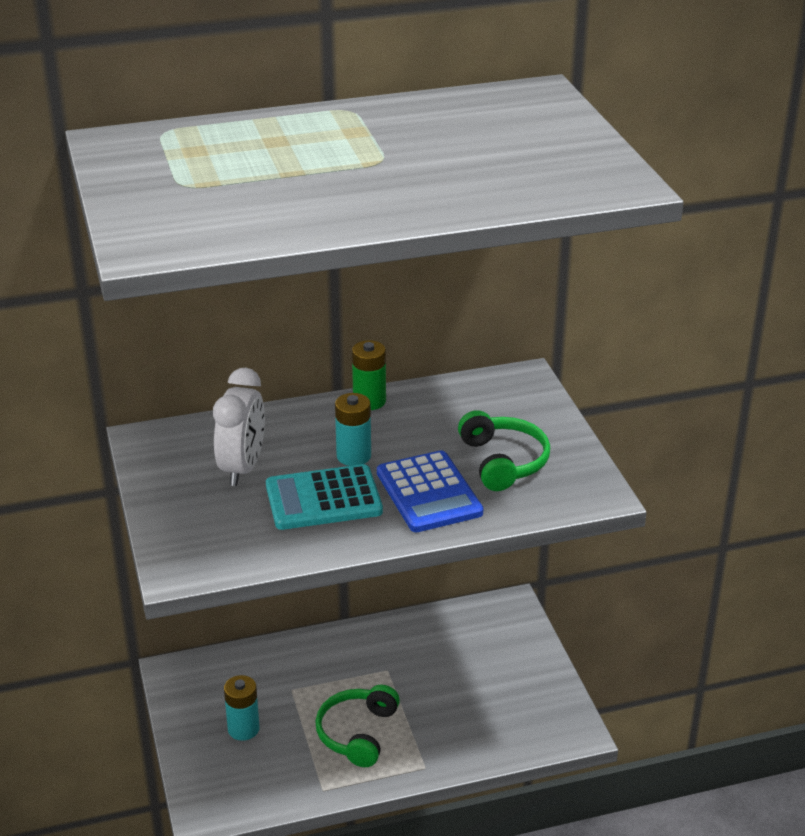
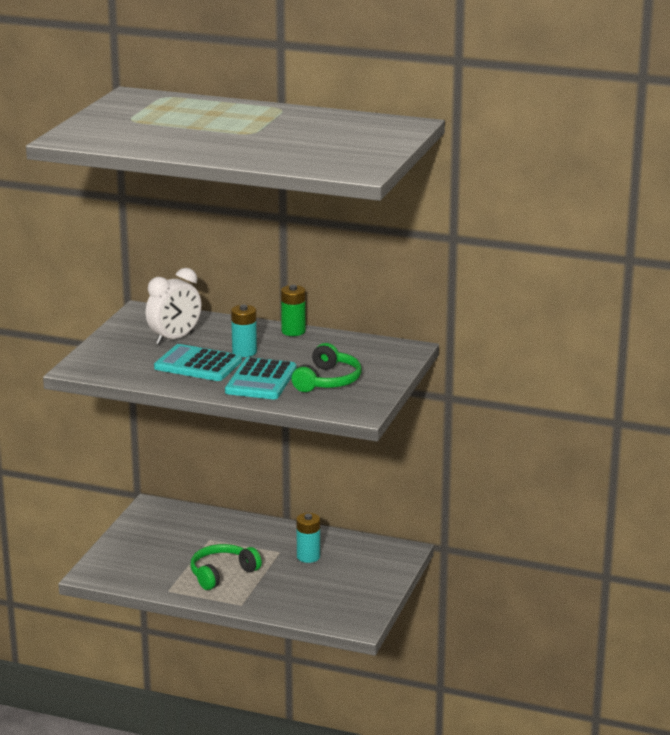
camera: 35 degrees right, 10 degrees down
turquoise battery [224,675,260,741] -> turquoise battery moved to [296,513,320,563]
blue calculator [377,451,483,532] -> turquoise calculator [225,357,297,399]

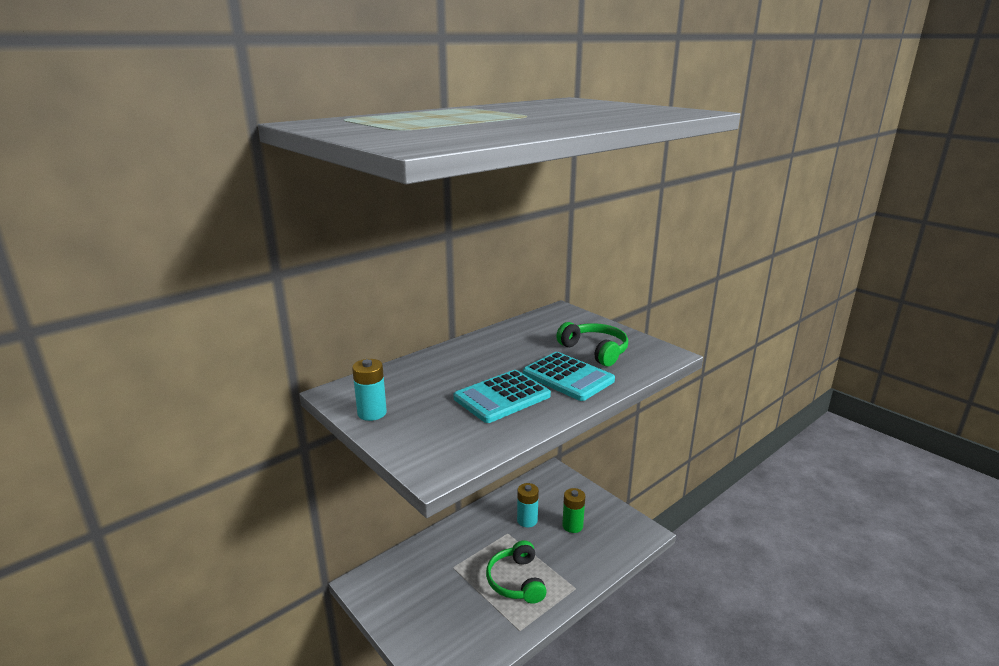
camera: 60 degrees left, 0 degrees up
white clock [146,268,201,345] -> none
turquoise battery [231,305,257,357] -> turquoise battery moved to [352,359,387,421]
green battery [281,285,306,336] -> green battery moved to [562,488,585,533]

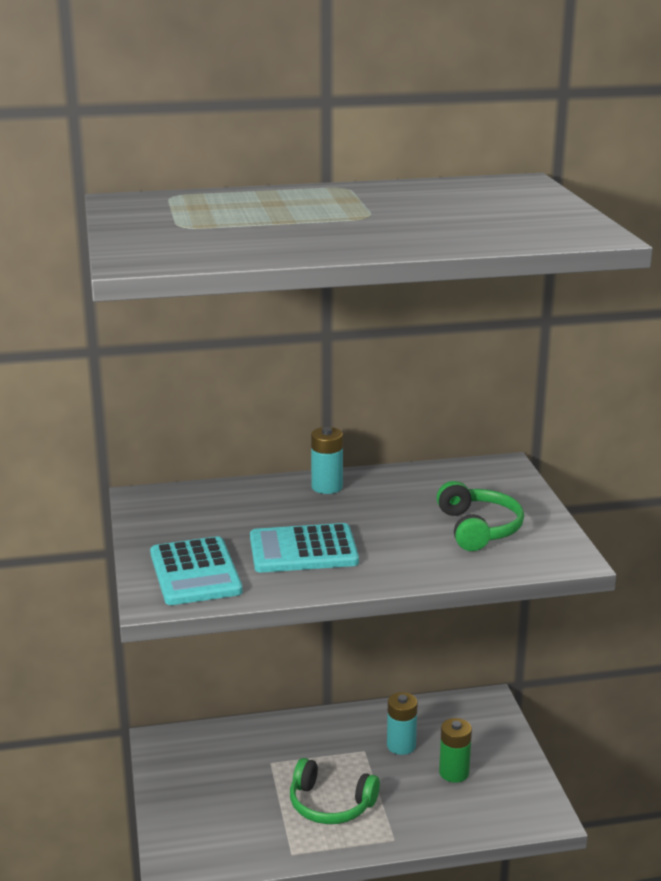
camera: 30 degrees right, 0 degrees up
turquoise battery [352,359,387,421] -> turquoise battery moved to [311,427,343,494]
green headphones [486,540,547,604] -> green headphones turned 90 degrees counterclockwise [290,758,380,824]
turquoise calculator [523,352,615,401] -> turquoise calculator moved to [150,536,243,605]

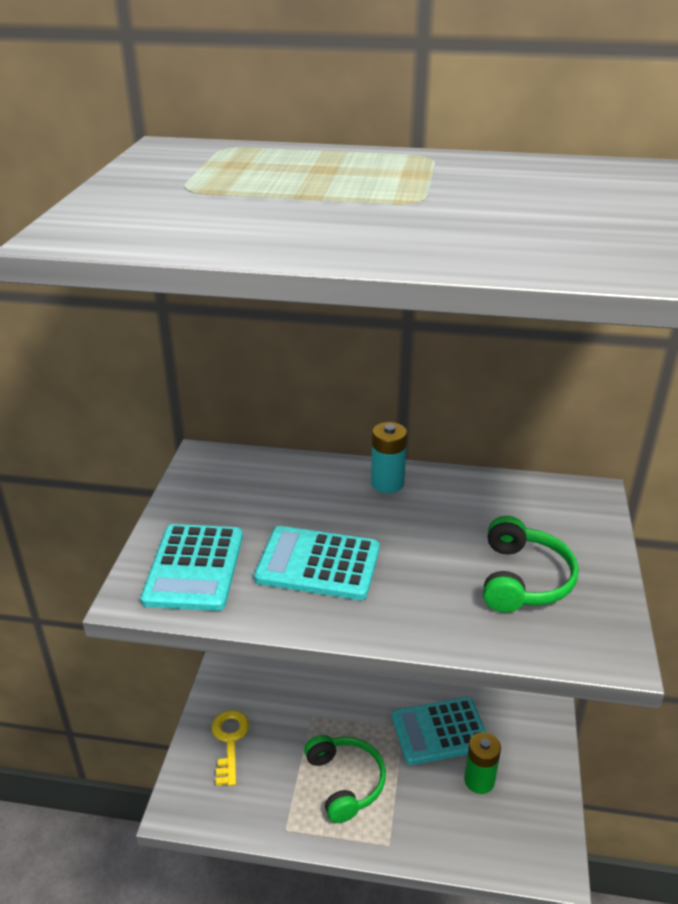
camera: 20 degrees right, 10 degrees up
green headphones [290,758,380,824] -> green headphones turned 150 degrees counterclockwise [304,735,386,823]
turquoise battery [387,692,418,755] -> turquoise calculator [392,697,486,765]
none -> yellow key [212,710,249,786]

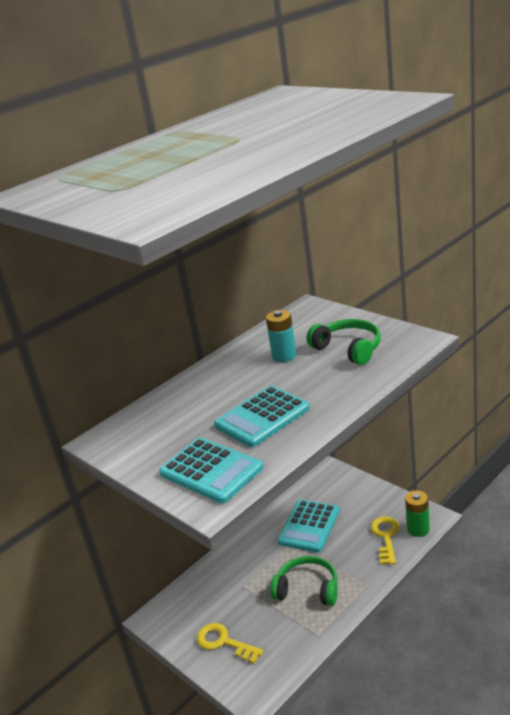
camera: 50 degrees left, 5 degrees down
turquoise battery [371,422,407,493] -> turquoise battery moved to [266,310,296,362]
green battery [464,732,501,794] -> green battery moved to [405,490,430,537]
none -> yellow key [370,516,399,565]

